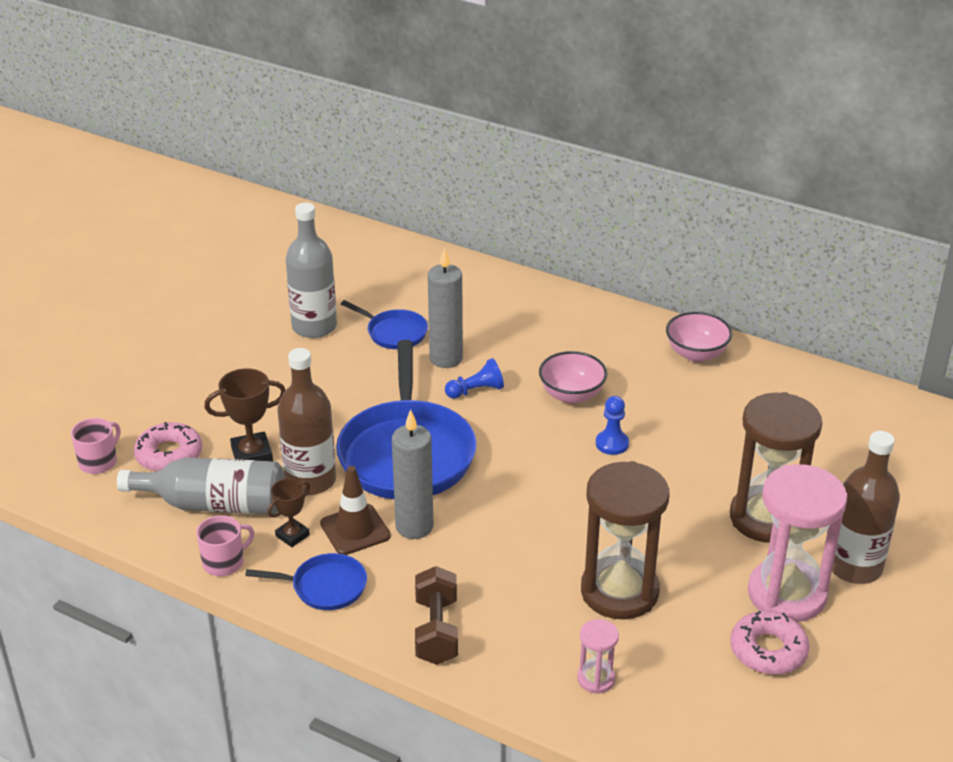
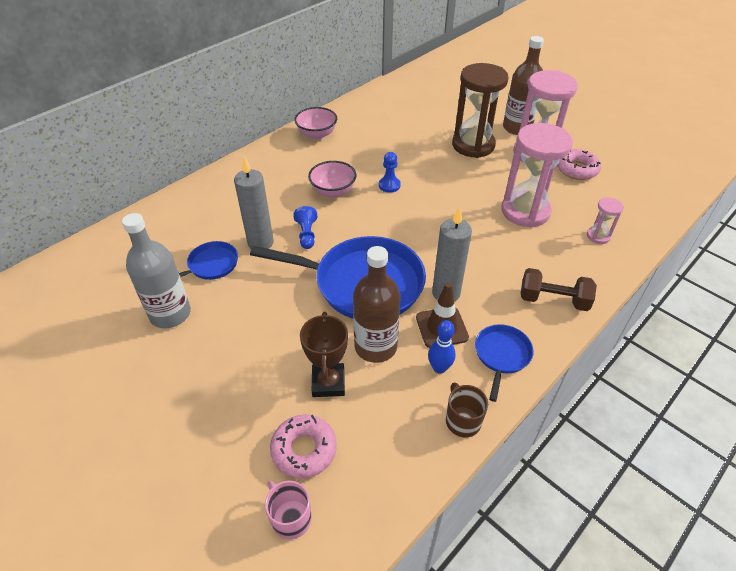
camera: 75 degrees left, 10 degrees up
grey bottle [117,457,284,514] -> none
pink mug [196,515,255,576] -> brown mug [446,383,488,437]
brown trophy [267,478,310,547] -> blue bowling pin [428,320,456,374]
brown hourglass [581,461,669,620] -> pink hourglass [501,123,573,228]

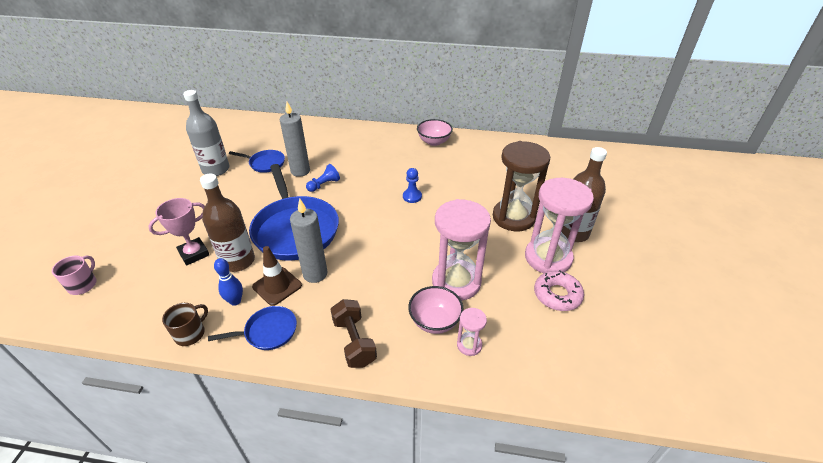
camera: 55 degrees right, 5 degrees down
pink donut [270,414,337,479] -> none
brown trophy [300,312,348,397] -> pink trophy [148,198,209,266]
pink bowl [308,161,357,198] -> pink bowl moved to [408,286,464,334]

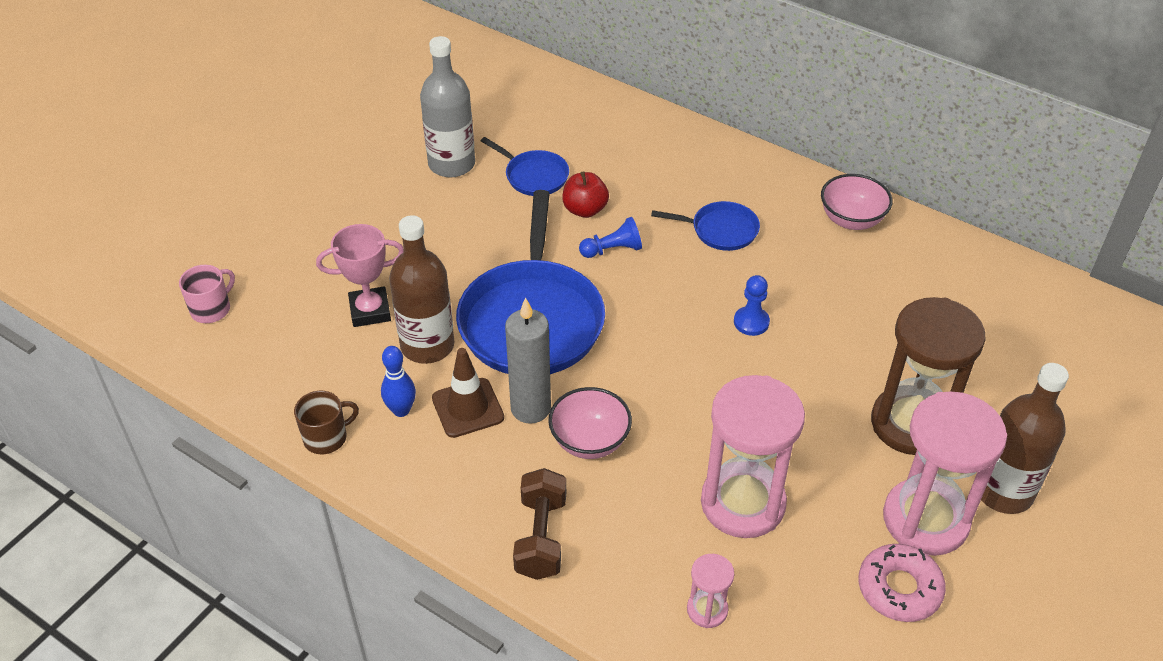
camera: 25 degrees right, 5 degrees up
blue pan [208,306,297,350] -> blue pan moved to [651,201,760,251]
grey candle [280,102,310,177] -> red apple [562,171,609,218]
pink bowl [408,286,464,334] -> pink bowl moved to [548,387,632,459]

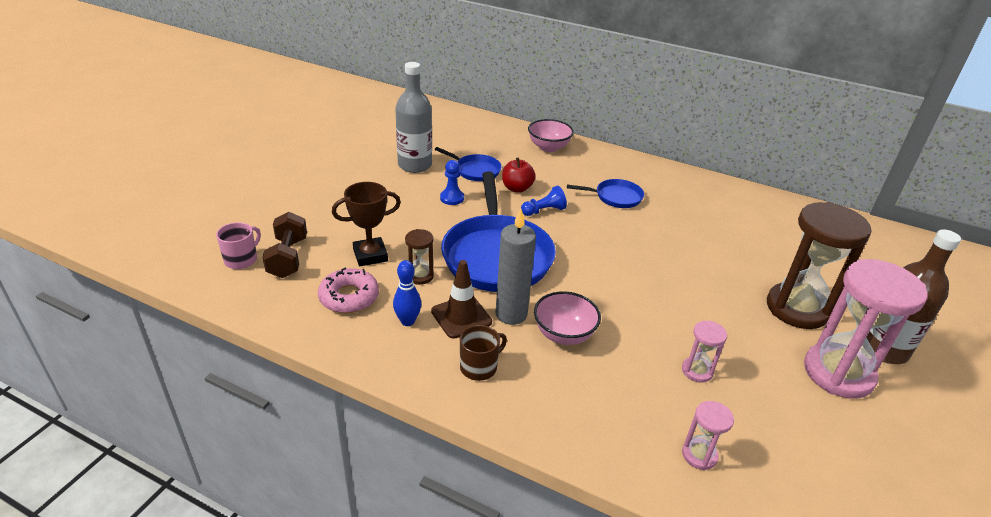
camera: 10 degrees left, 10 degrees down
brown mug [294,391,359,454] -> brown mug moved to [460,325,507,381]
pink trophy [316,224,404,327] -> brown trophy [332,182,401,266]
brown bottle [389,215,454,364] -> brown hourglass [405,229,434,285]
brown dumbbell [513,468,566,580] -> brown dumbbell moved to [263,212,307,278]
pink hourglass [701,375,805,538] -> pink hourglass [682,320,727,383], size x0.46
blue pawn [734,275,770,336] -> blue pawn moved to [440,160,464,205]
pink bowl [821,174,893,230] -> pink bowl moved to [528,119,574,152]
pink donut [858,544,946,622] -> pink donut moved to [318,268,379,313]

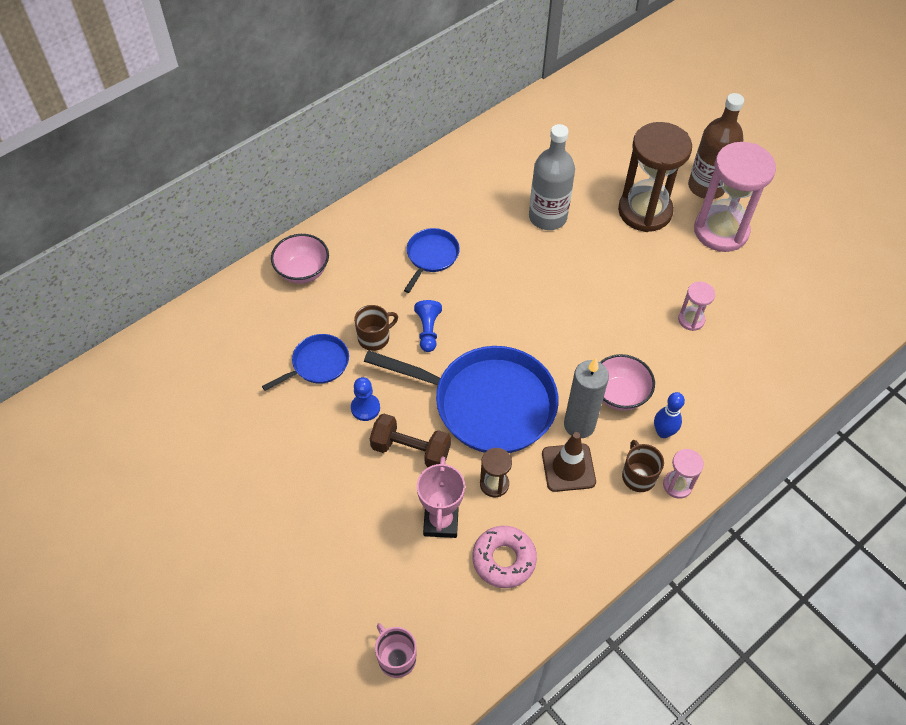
camera: 65 degrees left, 20 degrees up
brown dumbbell [263,212,307,278] -> brown dumbbell moved to [370,414,451,467]
brown trophy [332,182,401,266] -> pink trophy [417,456,465,538]
blue bowling pin [393,260,421,326] -> blue bowling pin moved to [654,392,685,438]
grey bottle [395,62,432,173] -> grey bottle moved to [529,124,575,230]
red apple [502,157,536,193] -> brown mug [354,305,398,351]
pink hourglass [682,401,734,470] -> pink hourglass moved to [663,449,704,498]

